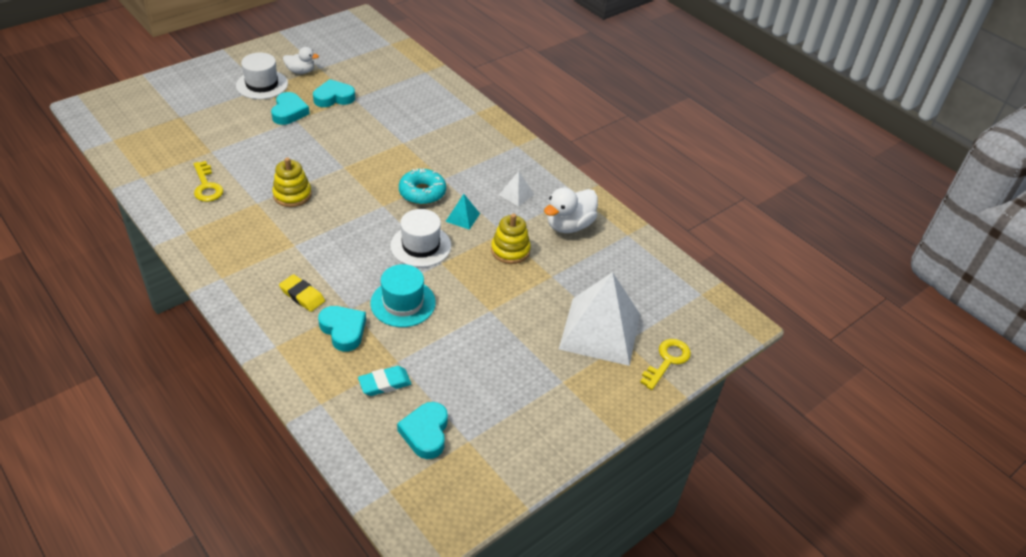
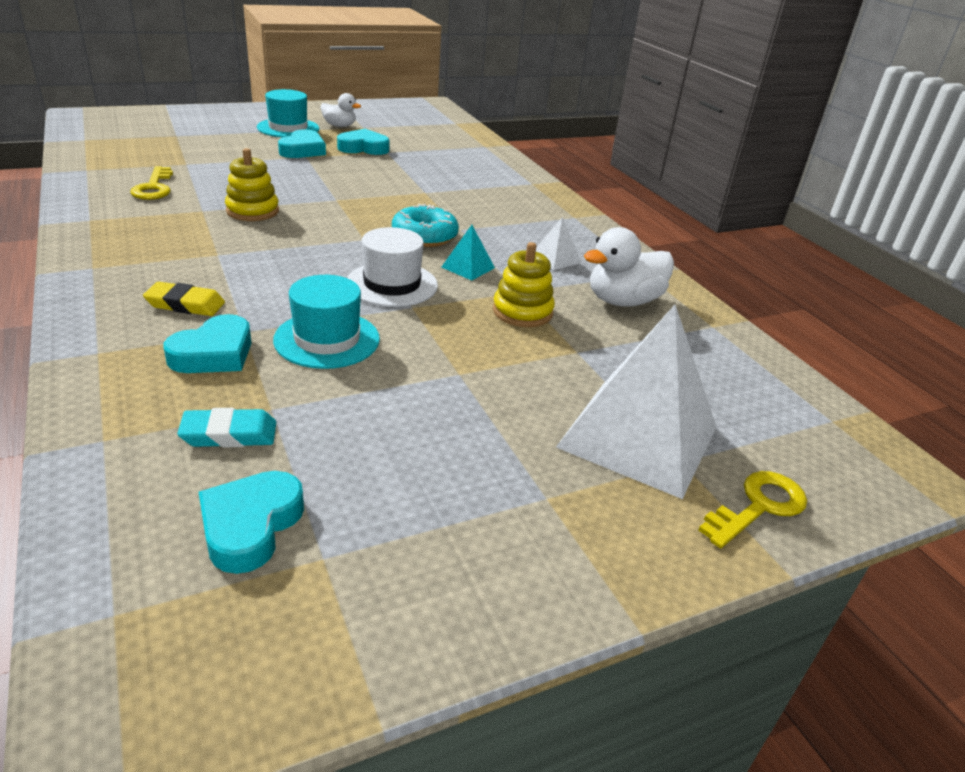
camera: 15 degrees right, 10 degrees down
white hat [236,53,288,99] -> turquoise hat [257,89,319,138]
yellow eraser [279,274,325,312] -> yellow eraser turned 45 degrees counterclockwise [143,282,225,316]
turquoise heart [318,306,366,352] -> turquoise heart turned 60 degrees clockwise [163,314,252,373]

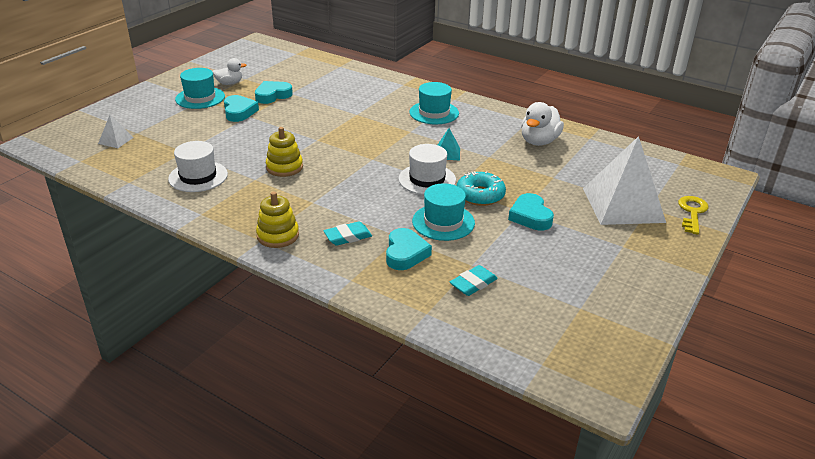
camera: 30 degrees left, 0 degrees up
yellow key [130,166,173,200] -> white hat [168,141,228,192]
yellow eraser [143,282,225,316] -> turquoise eraser [323,221,372,246]
turquoise heart [199,471,304,574] -> turquoise heart moved to [508,193,554,231]
turquoise donut [392,204,459,247] -> turquoise donut moved to [456,171,506,206]
yellow stacking toy [493,242,555,327] -> yellow stacking toy moved to [256,192,299,248]
white pyramid [536,217,582,270] -> white pyramid moved to [98,115,134,148]
none -> turquoise hat [410,82,459,124]

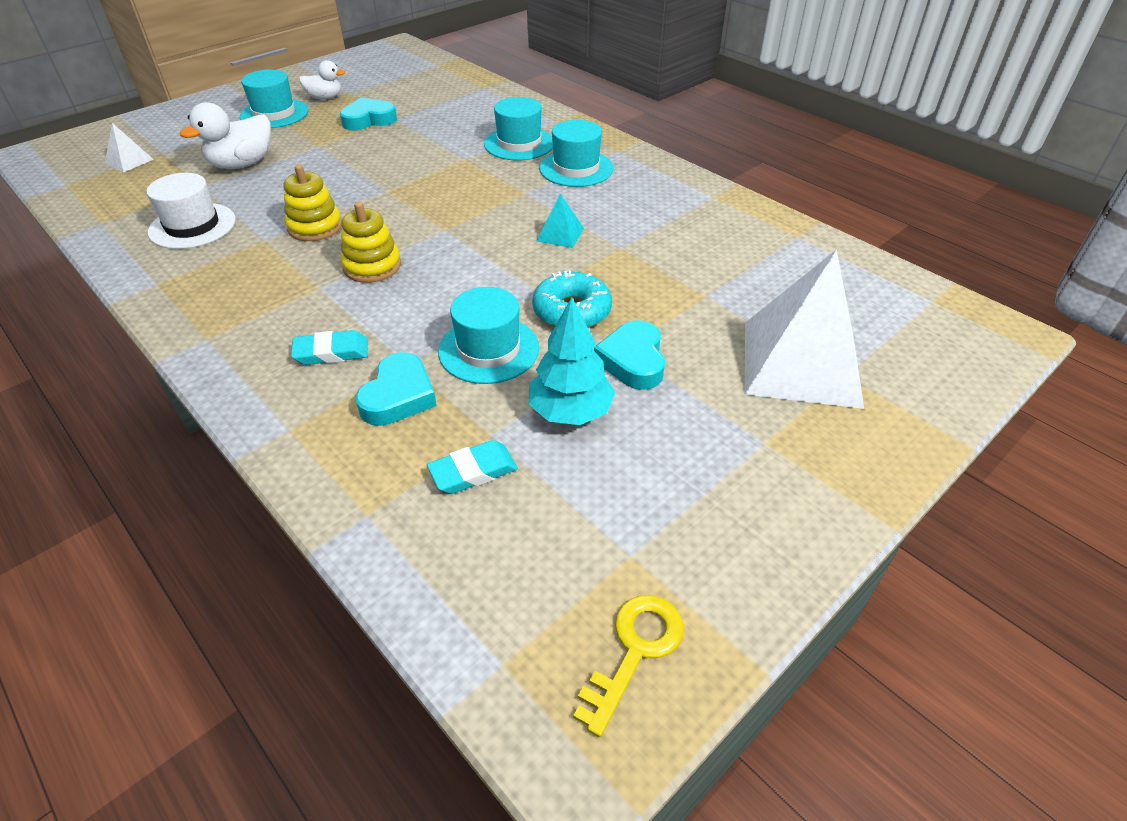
camera: 15 degrees right, 10 degrees up
turquoise heart [224,95,259,122] -> none
yellow stacking toy [256,192,299,248] -> yellow stacking toy moved to [341,202,401,283]
white hat [398,144,456,195] -> none
white duck [521,102,564,146] -> white duck moved to [179,102,271,169]
yellow key [678,196,709,235] -> yellow key moved to [573,595,684,737]
none -> turquoise hat [484,97,553,160]
none -> turquoise tree [528,297,615,425]

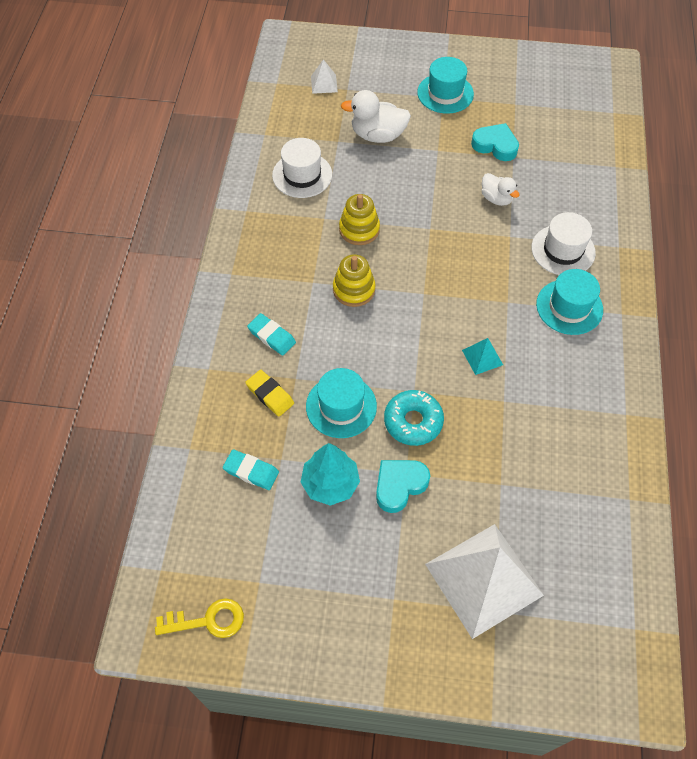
camera: 50 degrees right, 15 degrees up
white duck [299,60,345,99] -> white duck moved to [481,173,519,206]
turquoise heart [355,352,437,426] -> yellow eraser [245,370,294,416]
turquoise hat [484,97,553,160] -> white hat [531,212,596,275]

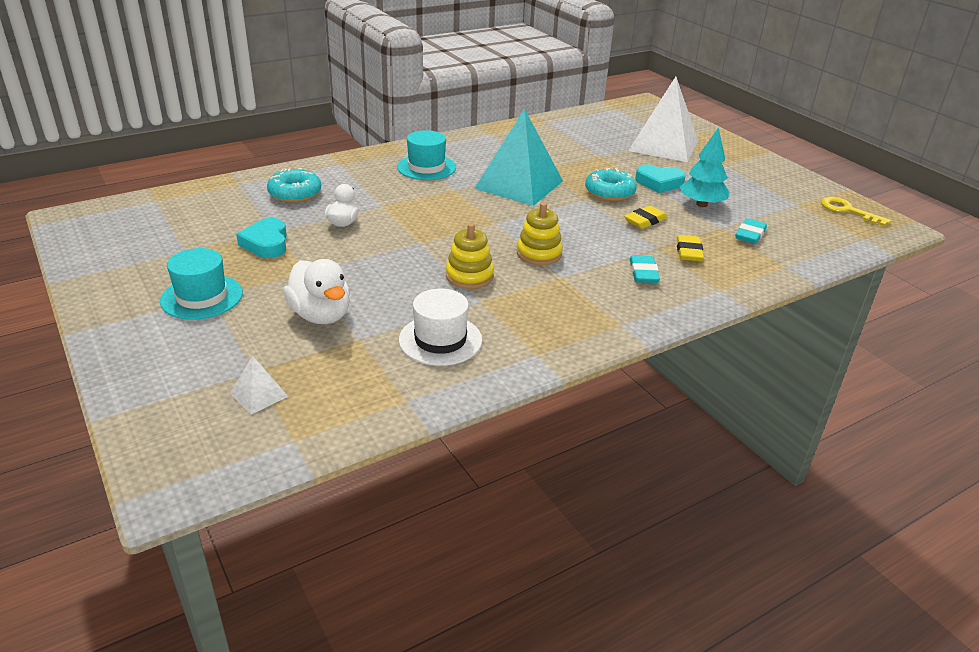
camera: 130 degrees left, 25 degrees down
turquoise eraser [223,449,279,490] -> turquoise eraser turned 45 degrees clockwise [736,218,767,244]
turquoise hat [306,368,377,438] -> yellow eraser [624,206,668,229]
turquoise pyramid [462,338,503,375] -> turquoise pyramid [474,109,563,206], size x2.39
white hat [531,212,596,275] -> none
none -> turquoise donut [267,168,321,203]

